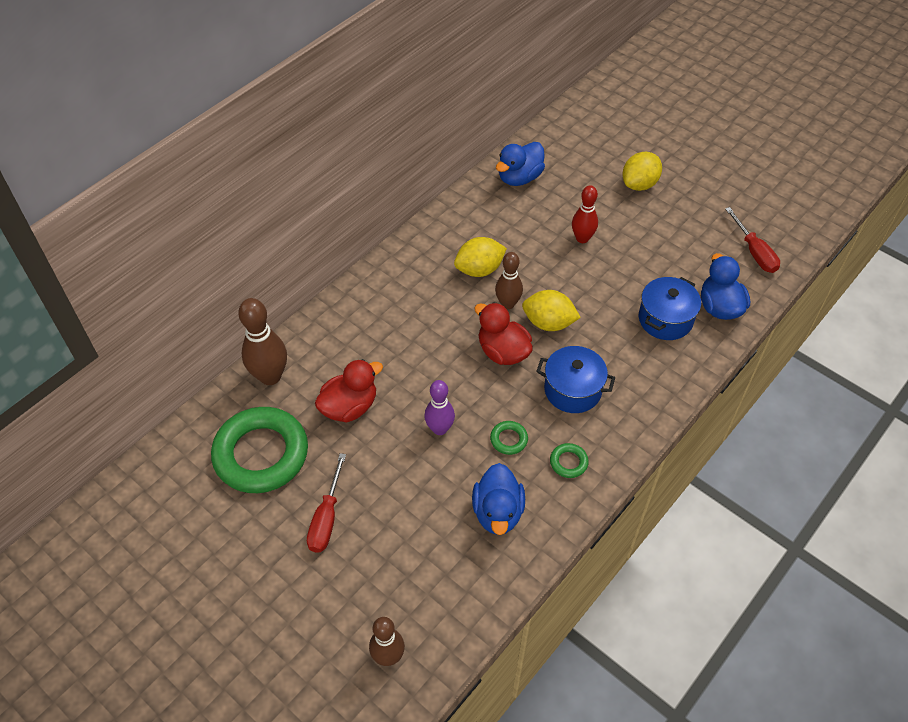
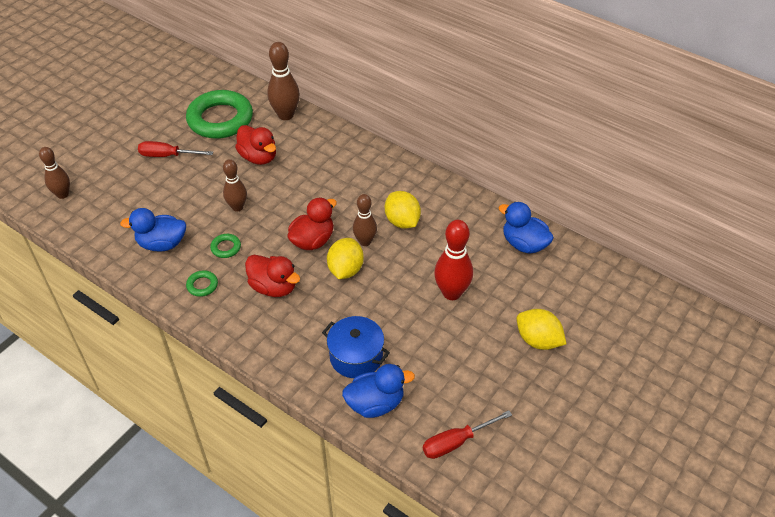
camera: 85 degrees right, 5 degrees down
purple bowling pin [424,380,455,435] -> brown bowling pin [223,159,247,211]
blue pot [536,346,615,413] -> red duck [245,255,300,297]
red bowling pin [572,185,598,243] -> red bowling pin [434,220,473,300], size x1.50

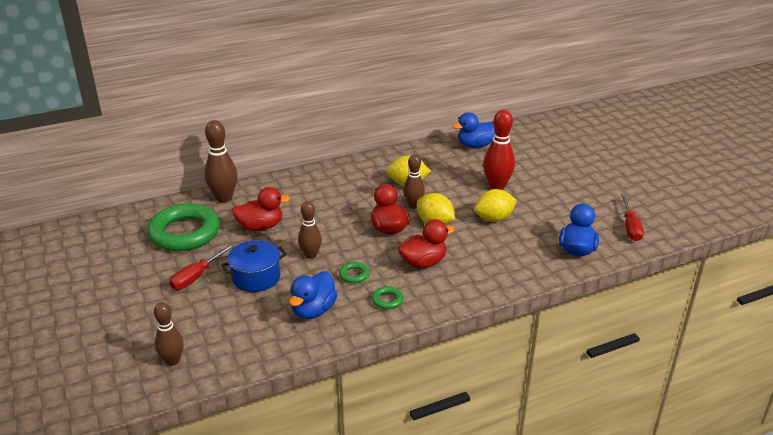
camera: 60 degrees left, 15 degrees down
blue pot [322,316,390,378] -> blue pot moved to [221,240,287,292]
yellow lemon [516,309,566,350] -> yellow lemon moved to [475,189,517,222]

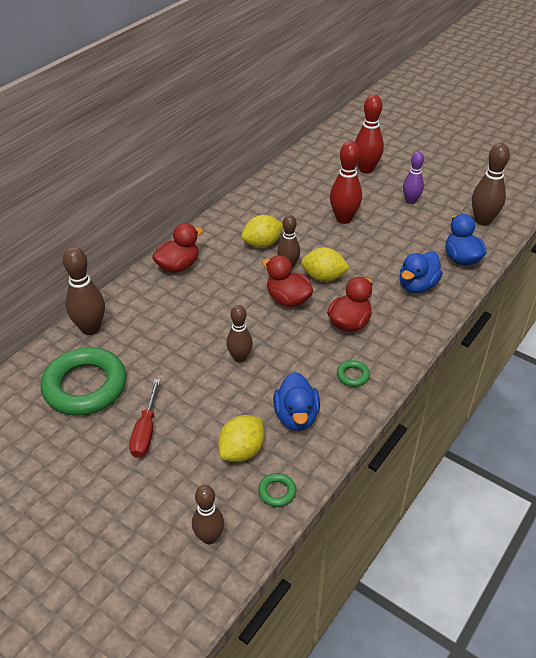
camera: 30 degrees left, 10 degrees up
blue pot [221,240,287,292] -> none
red duck [232,187,290,231] -> red duck moved to [152,223,203,273]
green ring [339,262,370,283] -> green ring moved to [258,473,296,507]
blue duck [452,112,495,148] -> blue duck moved to [400,252,443,293]
yellow lemon [475,189,517,222] -> yellow lemon moved to [218,415,264,462]
red screwdriver [621,194,644,241] -> brown bowling pin [472,143,510,226]
none -> red bowling pin [355,95,384,174]
none -> purple bowling pin [403,151,424,204]

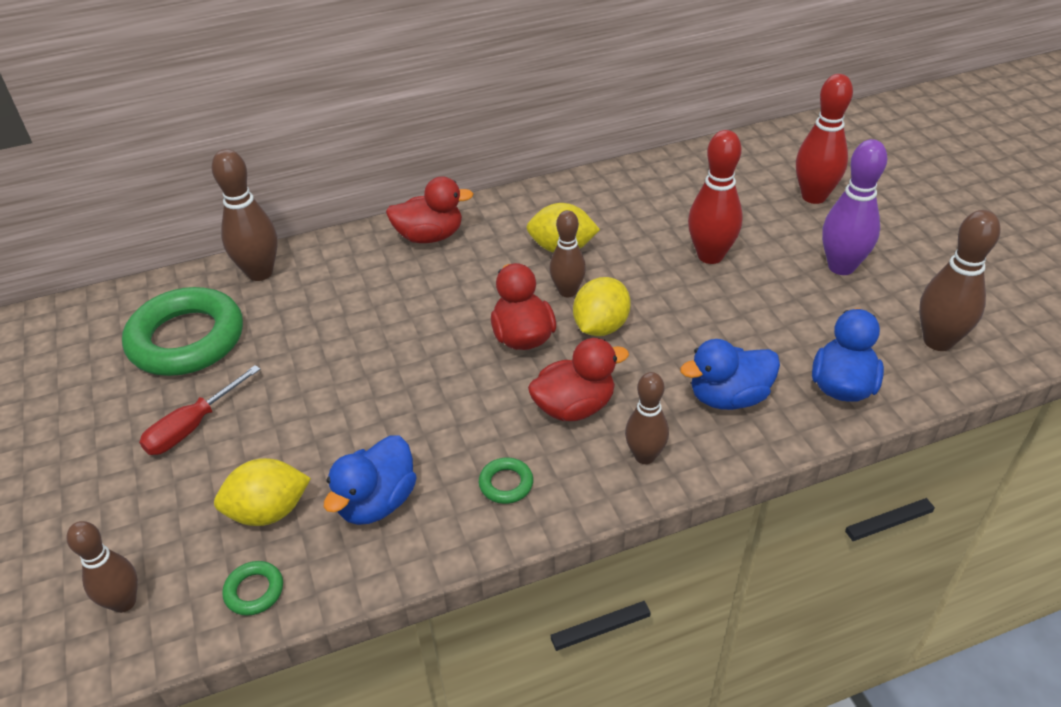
camera: 35 degrees right, 0 degrees up
brown bowling pin [226,305,253,363] -> brown bowling pin moved to [625,372,669,464]
yellow lemon [301,247,350,282] -> yellow lemon turned 75 degrees clockwise [573,277,631,336]
purple bowling pin [403,151,424,204] -> purple bowling pin [822,139,887,275], size x1.50

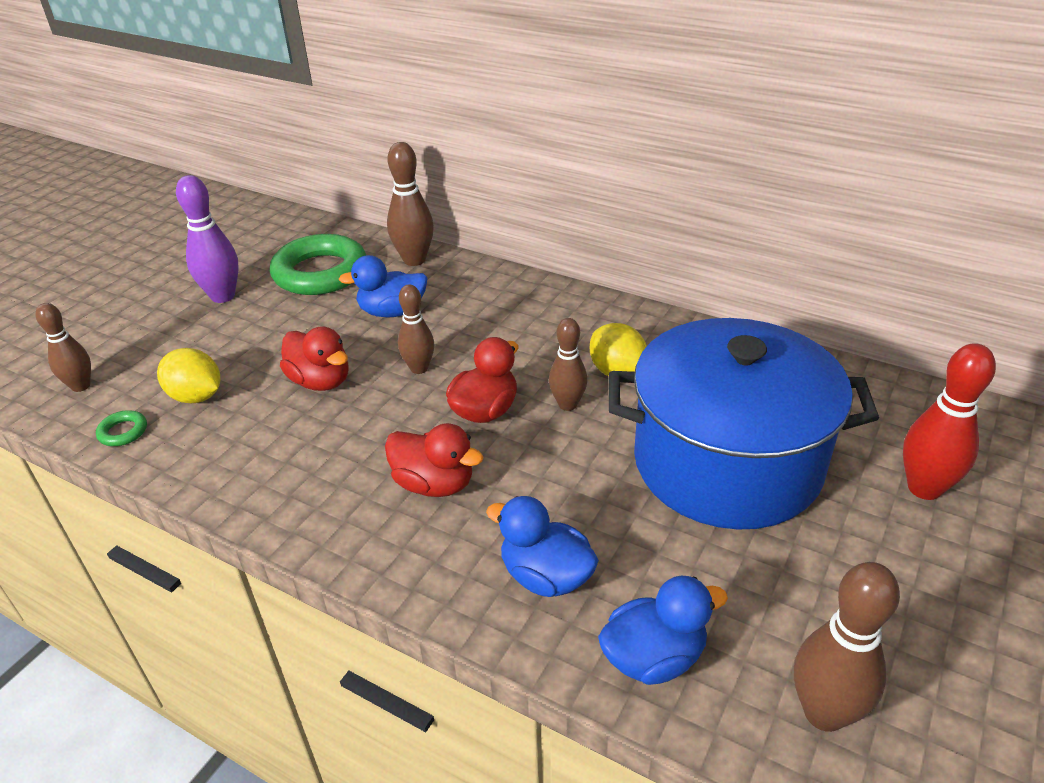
camera: 50 degrees right, 5 degrees down
red screwdriver [139,365,260,455] -> none
blue duck [324,435,417,525] -> blue duck moved to [339,255,428,317]
red duck [386,176,473,243] -> red duck moved to [280,326,349,391]
green ring [479,458,533,504] -> none
yellow lemon [573,277,631,336] -> none
brown bowling pin [625,372,669,464] -> brown bowling pin moved to [398,284,434,374]
red bowling pin [688,130,743,264] -> blue pot [609,318,879,530]
purple bowling pin [822,139,887,275] -> purple bowling pin moved to [176,175,239,303]

